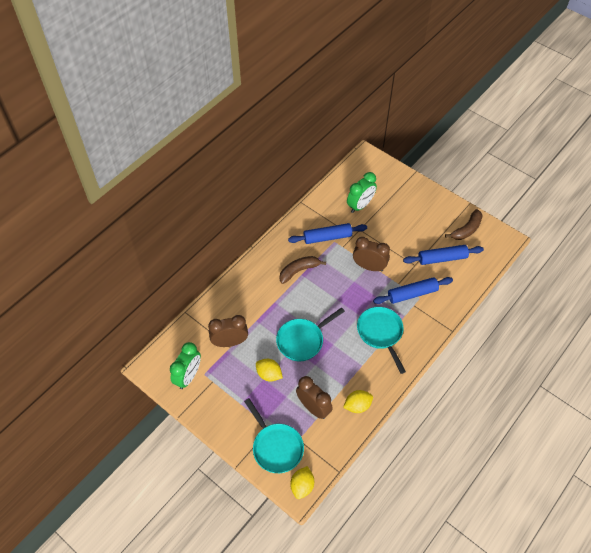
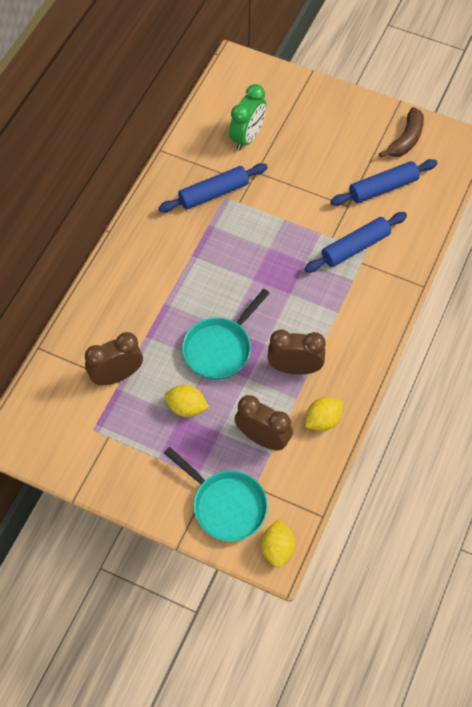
camera: 15 degrees left, 5 degrees up
green clock [170,342,201,389] -> none
brown banana [279,256,326,284] -> none
brown clock [353,237,390,272] -> brown clock moved to [267,330,326,375]
turquoise pan [357,307,406,374] -> none

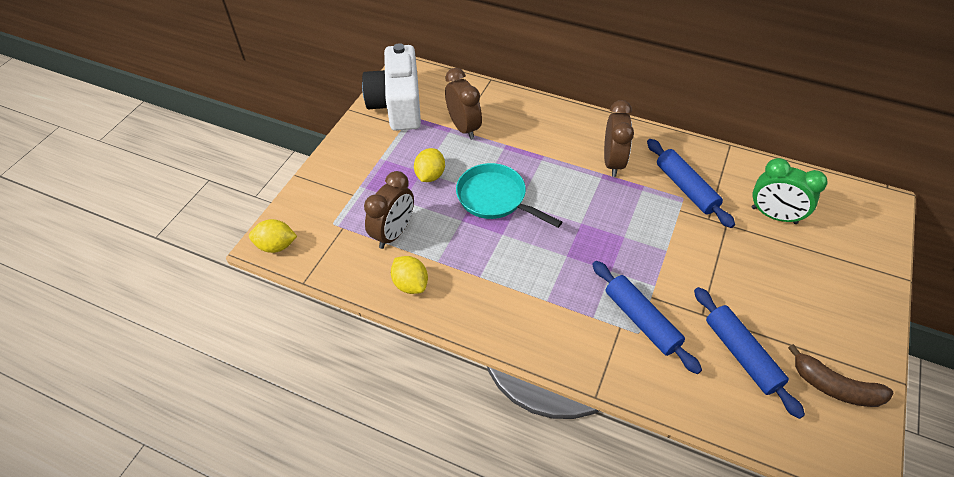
camera: 90 degrees right, 10 degrees down
turquoise pan [164,447,268,541] -> none
brown clock [267,330,326,375] -> brown clock moved to [604,100,634,177]
none -> white camera [362,43,421,131]

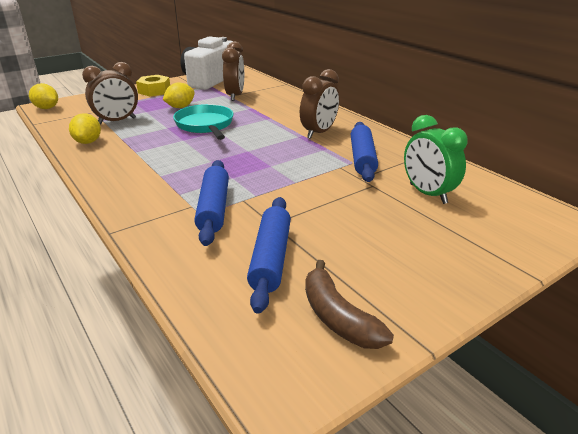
camera: 30 degrees right, 20 degrees down
none -> yellow nut [136,75,170,96]

